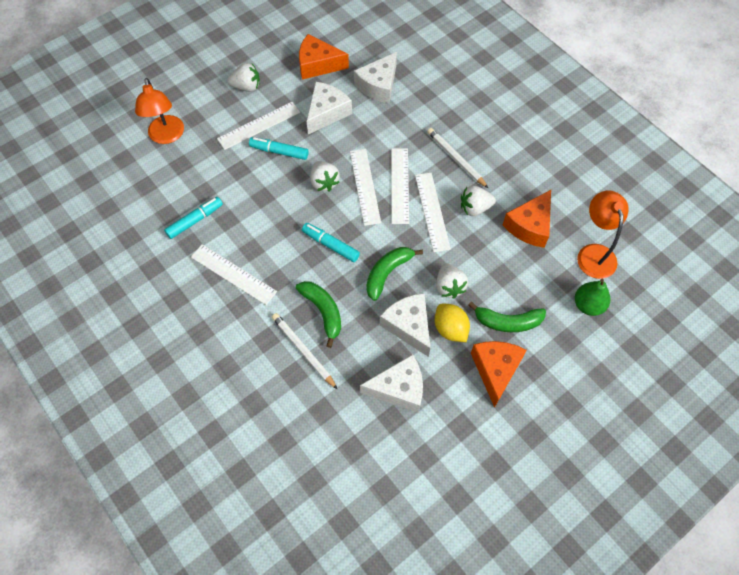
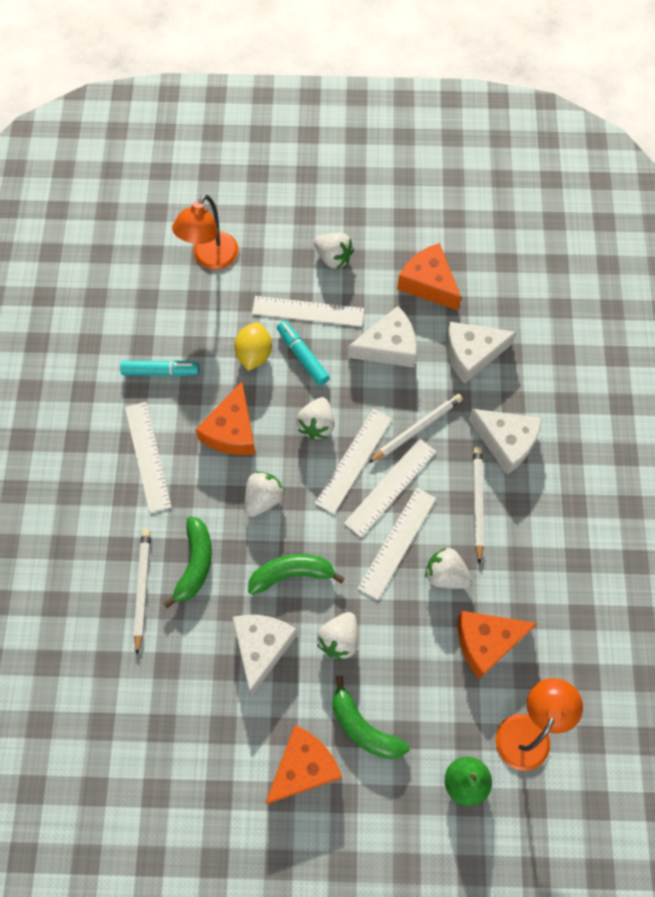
camera: 40 degrees right, 5 degrees up
turquoise marker [302,223,360,262] -> white strawberry [245,471,285,517]
white cheese [360,354,423,413] -> white cheese moved to [469,409,542,475]
yellow lemon [435,304,470,342] -> yellow lemon moved to [234,322,272,371]
none -> orange cheese [195,381,256,455]
none -> white pencil [369,394,463,463]

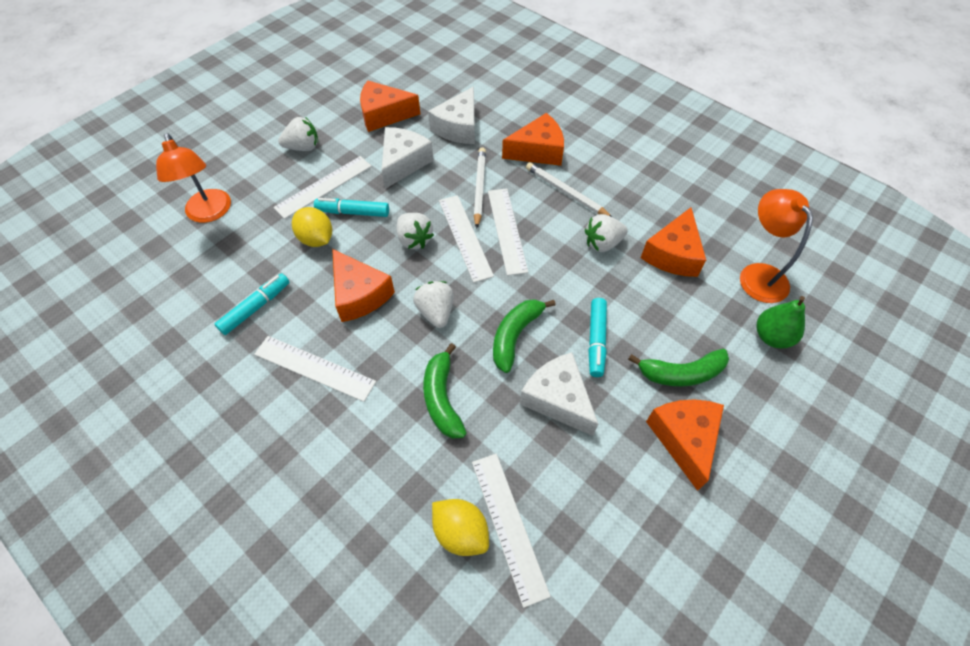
camera: 50 degrees left, 10 degrees down
white pencil [134,529,151,655] -> none
green banana [163,516,212,608] -> green banana turned 150 degrees counterclockwise [423,343,467,439]
white strawberry [317,612,358,660] -> turquoise marker [588,298,607,377]
white ruler [358,488,436,600] -> white ruler moved to [472,454,551,608]
white cheese [469,409,542,475] -> orange cheese [502,113,564,166]
none -> yellow lemon [432,499,489,556]

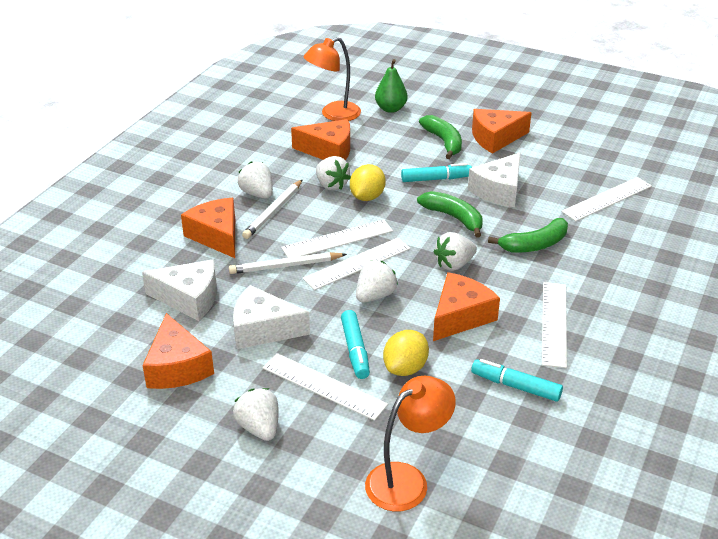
camera: 105 degrees left, 20 degrees down
yellow lemon [432,499,489,556] -> yellow lemon moved to [350,164,386,201]
green banana [493,299,556,373] -> green banana turned 150 degrees counterclockwise [417,191,483,238]
none -> white strawberry [238,161,273,198]

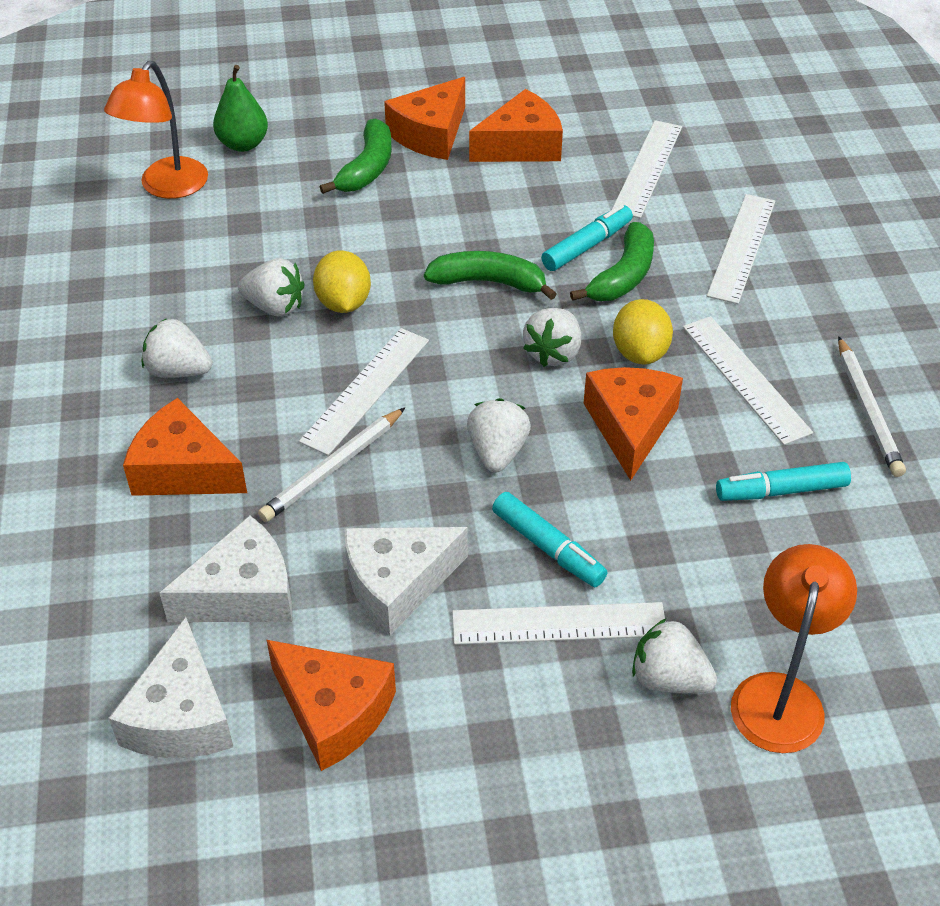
camera: 35 degrees left, 10 degrees up
white strawberry [233,388,279,441] -> white strawberry moved to [632,618,717,694]
white pencil [242,179,303,239] -> white pencil moved to [838,336,906,477]
orange cheese [291,119,350,160] -> orange cheese moved to [469,89,563,162]
white ruler [303,238,411,290] -> white ruler moved to [707,194,775,304]
yellow lemon [383,330,429,376] -> yellow lemon moved to [613,299,673,365]
turquoise marker [401,163,472,182] -> turquoise marker moved to [541,204,633,271]
green banana [419,115,462,159] -> green banana turned 75 degrees clockwise [320,118,392,194]
white cheese [468,153,521,207] -> white cheese moved to [108,617,233,758]

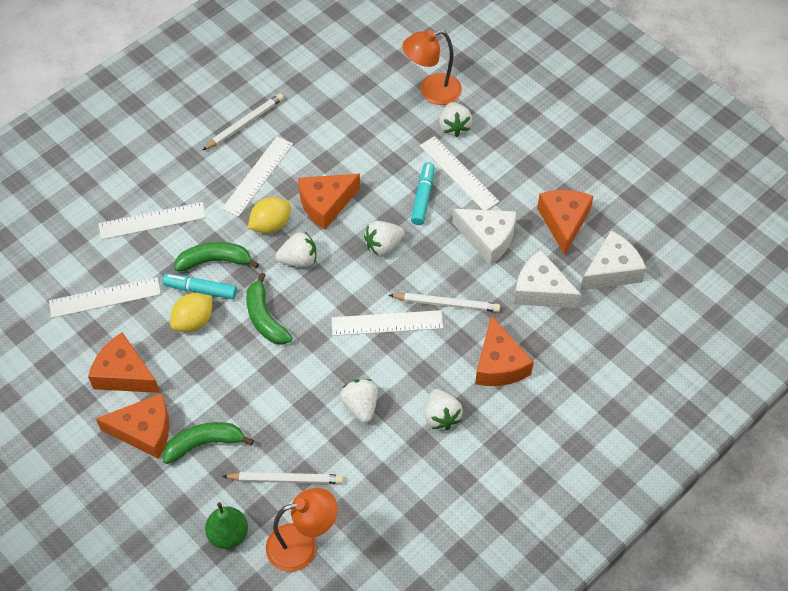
camera: 125 degrees left, 10 degrees up
yellow lemon [313,250,371,313] -> yellow lemon moved to [170,293,212,332]
turquoise marker [716,462,851,501] -> none
none -> white pencil [222,472,343,484]

